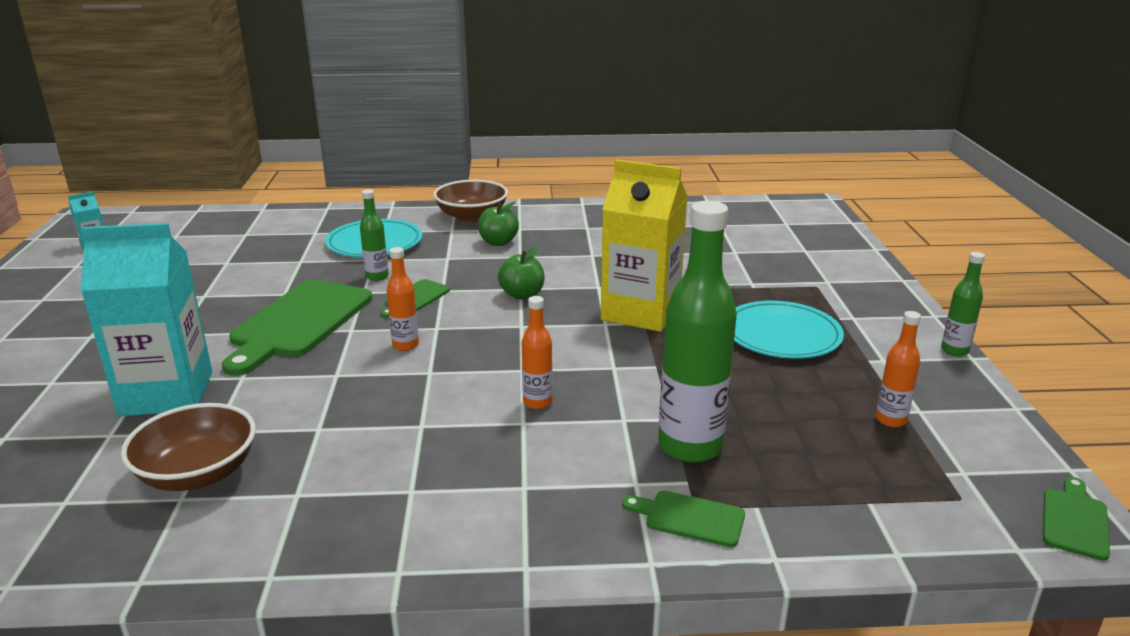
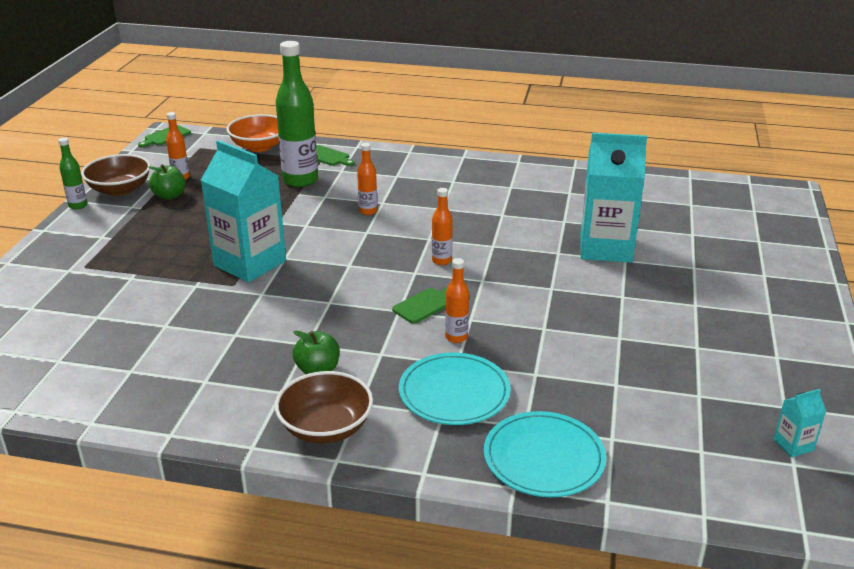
camera: 165 degrees left, 5 degrees up
brown bowl [121,403,256,491] -> brown bowl moved to [81,154,151,196]
green cutting board [222,280,372,376] -> none
green bottle [360,189,389,281] -> orange bottle [445,258,469,343]
green apple [498,246,545,300] -> green apple moved to [148,164,186,200]
yellow carton [601,159,688,332] -> turquoise carton [201,140,286,282]
turquoise plate [734,301,844,359] -> turquoise plate moved to [484,411,606,497]
none -> orange bowl [227,114,279,152]

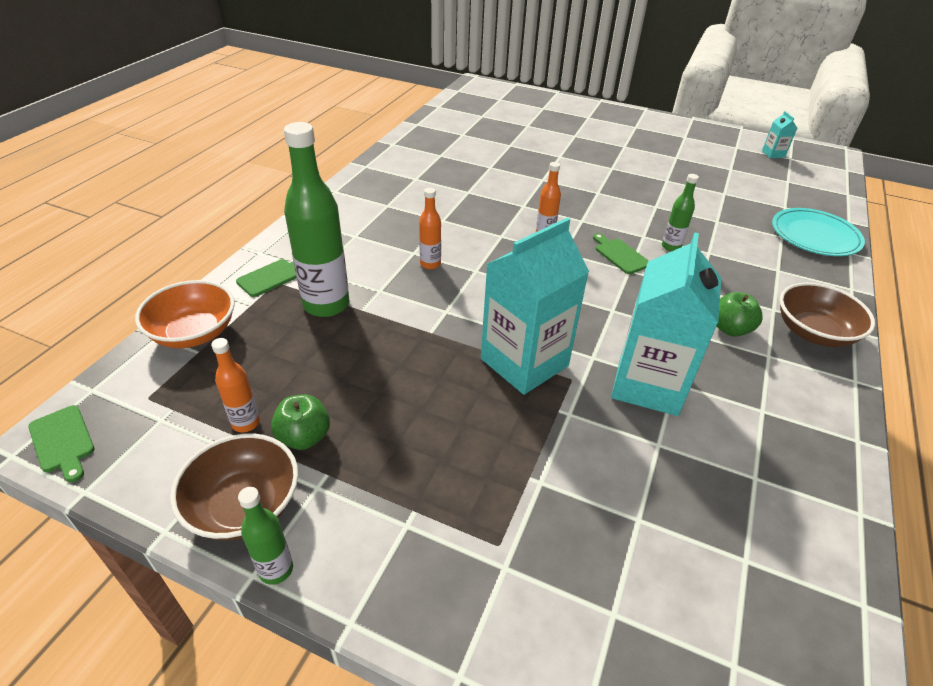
camera: 80 degrees left, 10 degrees up
turquoise plate [399,353,511,425] -> none
orange bottle [445,258,469,343] -> green bottle [662,174,699,252]
turquoise carton [580,133,647,263] -> turquoise carton moved to [611,232,721,416]

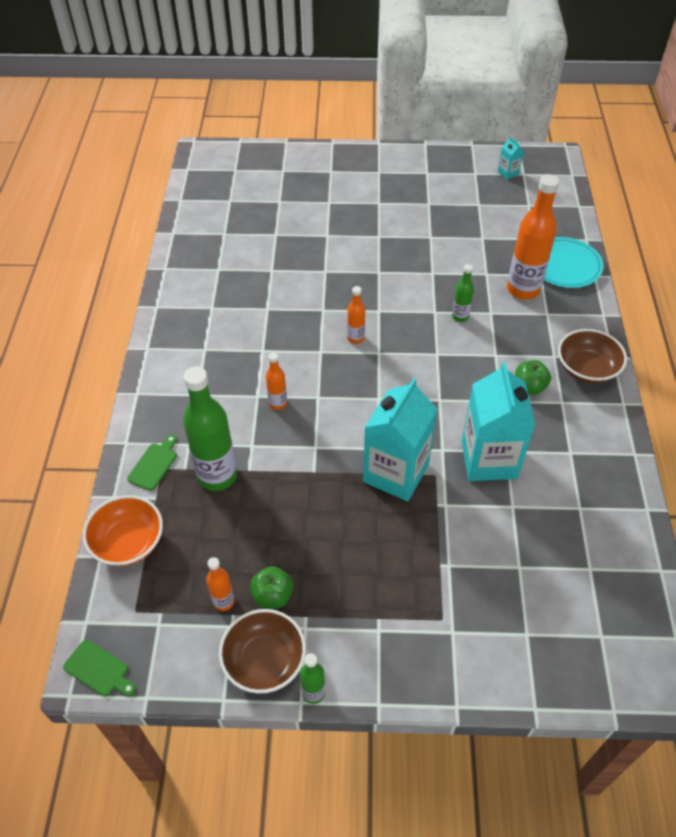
camera: 20 degrees left, 10 degrees up
green cutting board [593,233,649,274] -> none
none -> orange bottle [507,174,559,300]

